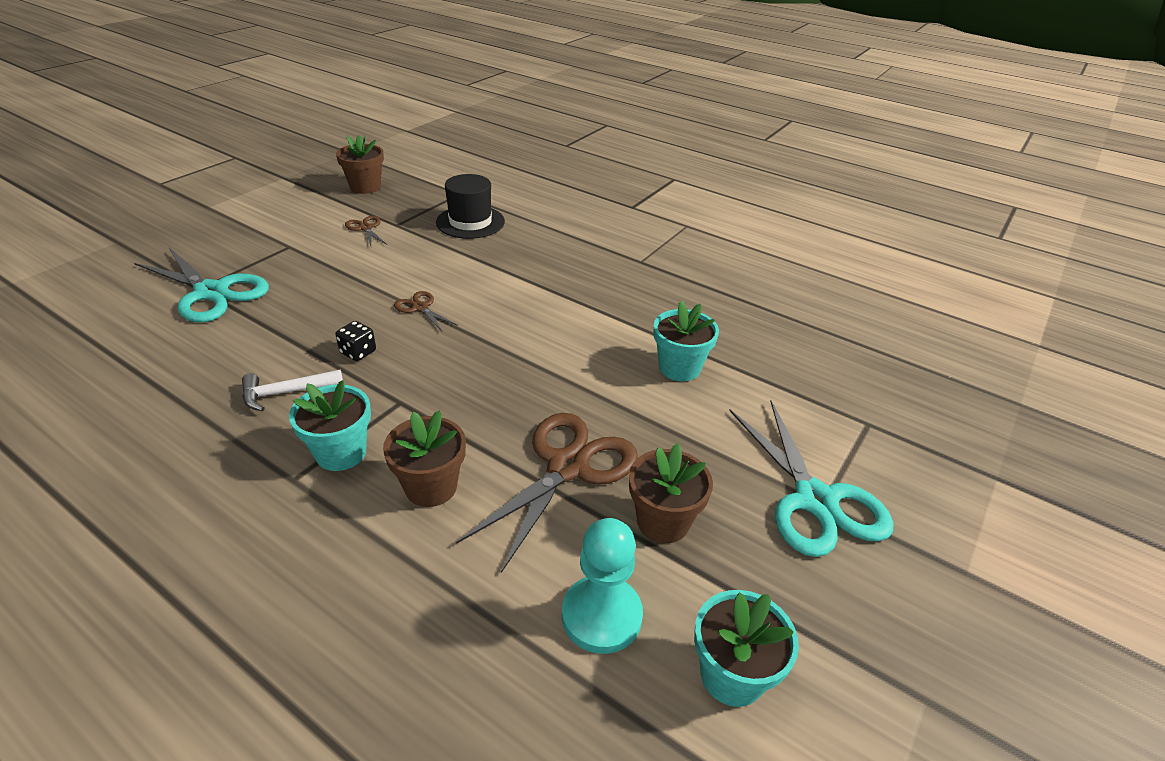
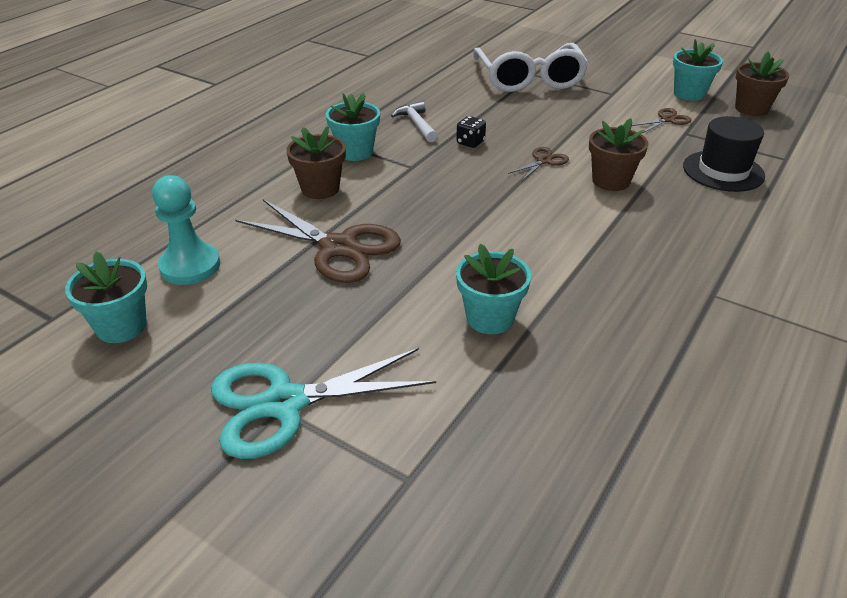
camera: 90 degrees right, 0 degrees up
turquoise scissors [134,248,269,322] -> white glasses [473,43,588,92]
brown flower pot [629,443,713,543] -> brown flower pot moved to [589,118,649,191]
none -> turquoise flower pot [673,39,723,101]

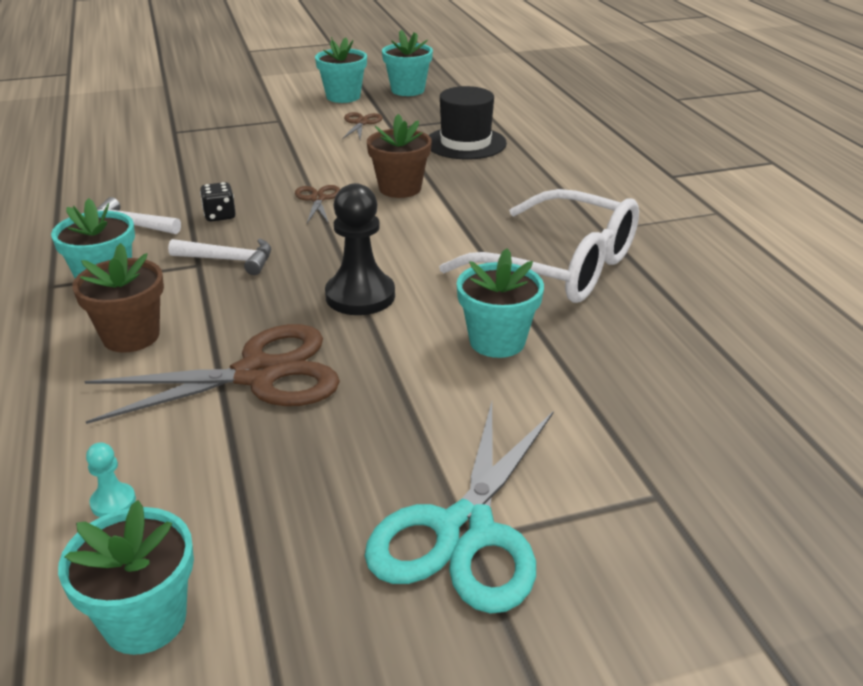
camera: 50 degrees left, 5 degrees down
turquoise pawn [152,175,220,285] -> turquoise pawn [86,442,136,517], size x0.46
white glasses [473,43,588,92] -> white glasses moved to [439,189,639,303]
brown flower pot [735,52,789,116] -> turquoise flower pot [382,30,433,96]
none -> white hammer [168,238,271,275]
none -> black pawn [325,183,395,315]

